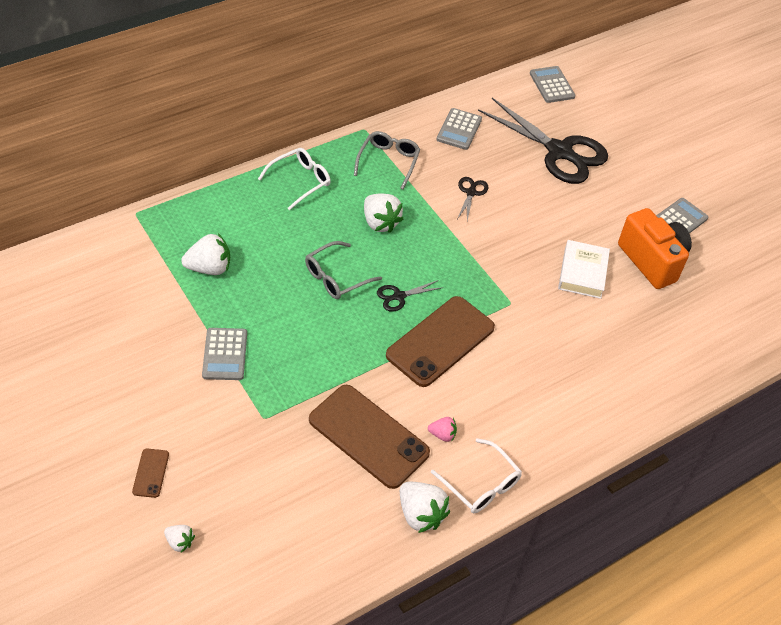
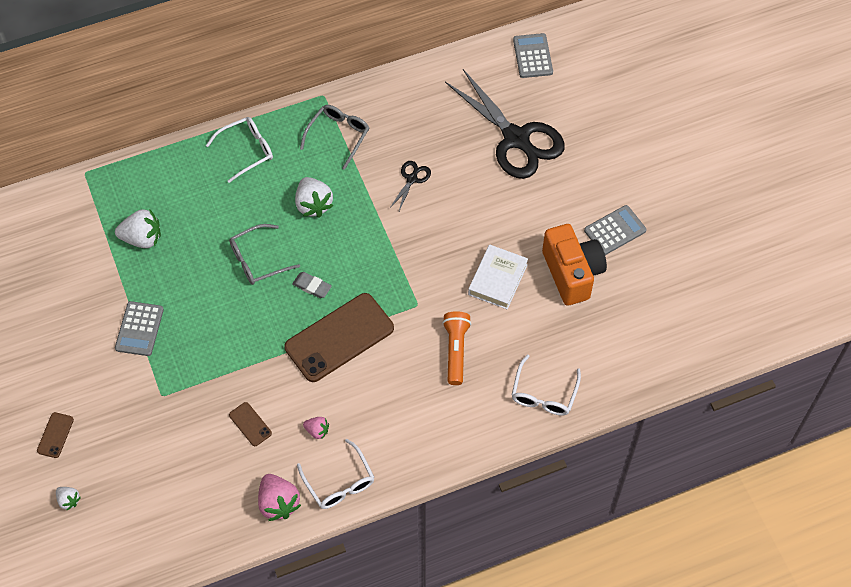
camera: 15 degrees right, 10 degrees up
brown phone [309,385,430,489] -> brown phone [229,402,272,446], size x0.43
black scissors [377,280,443,312] -> grey eraser [292,272,332,298]
white strawberry [400,482,450,533] -> pink strawberry [258,474,301,521]
grey calculator [436,108,482,150] -> none
none -> orange flashlight [442,311,471,385]
none -> white glasses [512,354,581,416]

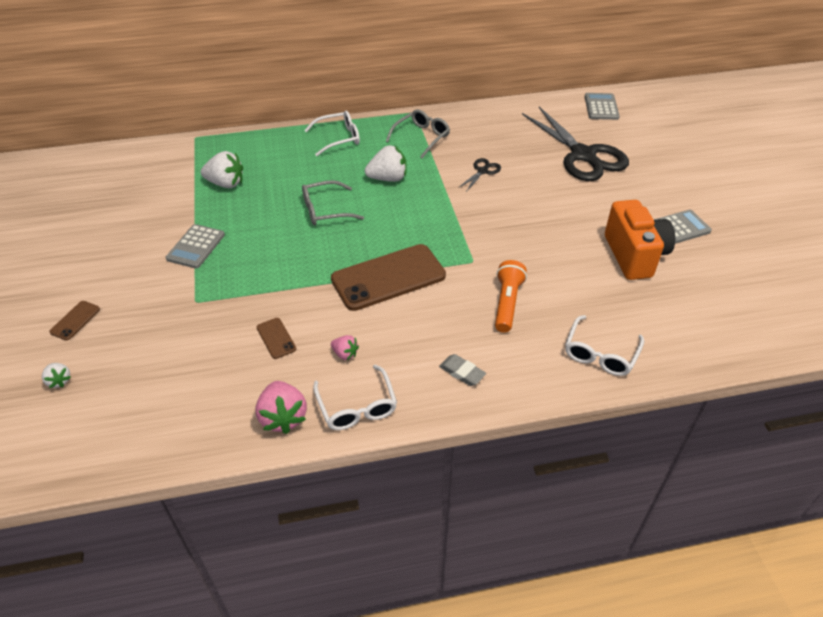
camera: 10 degrees right, 15 degrees down
grey eraser [292,272,332,298] -> grey eraser moved to [439,354,486,386]
white strawberry [295,177,333,218] -> white strawberry turned 90 degrees counterclockwise [365,145,407,182]
white book [468,244,528,310] -> none

